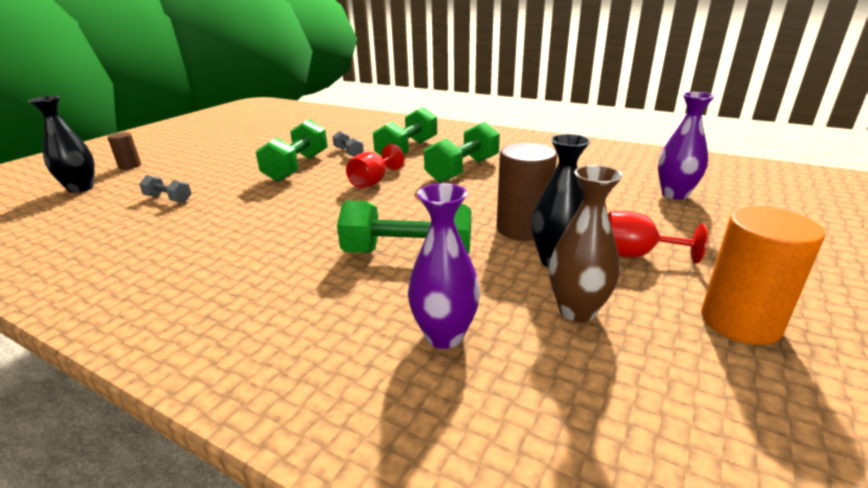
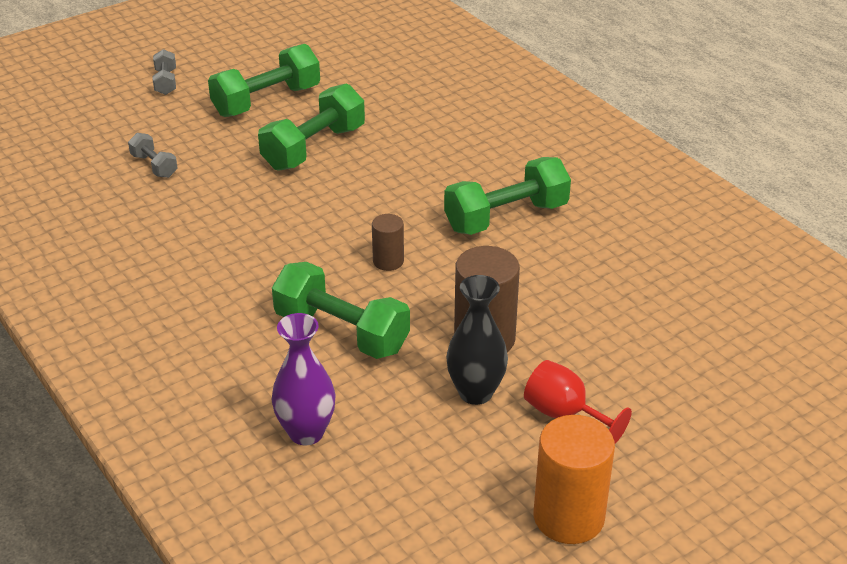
camera: 25 degrees right, 10 degrees up
black vase [28,96,95,193] -> none
brown cylinder [108,132,141,169] -> brown cylinder moved to [372,214,404,271]
grey dumbbell [333,131,364,157] -> grey dumbbell moved to [153,49,176,95]
red goblet [346,144,404,188] -> none
green dumbbell [373,107,437,156] -> green dumbbell moved to [208,44,320,117]
brown vase [549,165,623,322] -> none
purple vase [658,92,715,200] -> none

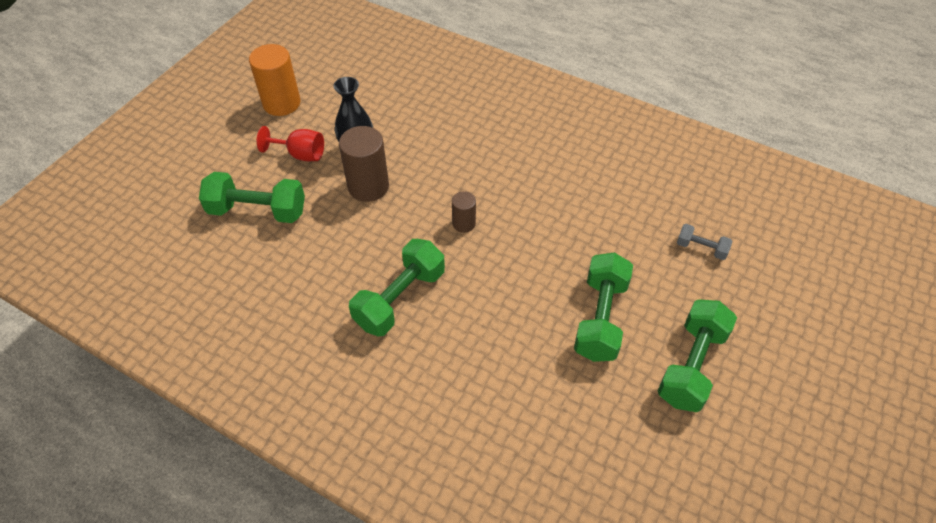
camera: 155 degrees right, 15 degrees up
grey dumbbell [153,49,176,95] -> none
purple vase [271,313,336,445] -> none
green dumbbell [272,262,410,359] -> green dumbbell moved to [199,172,305,223]

